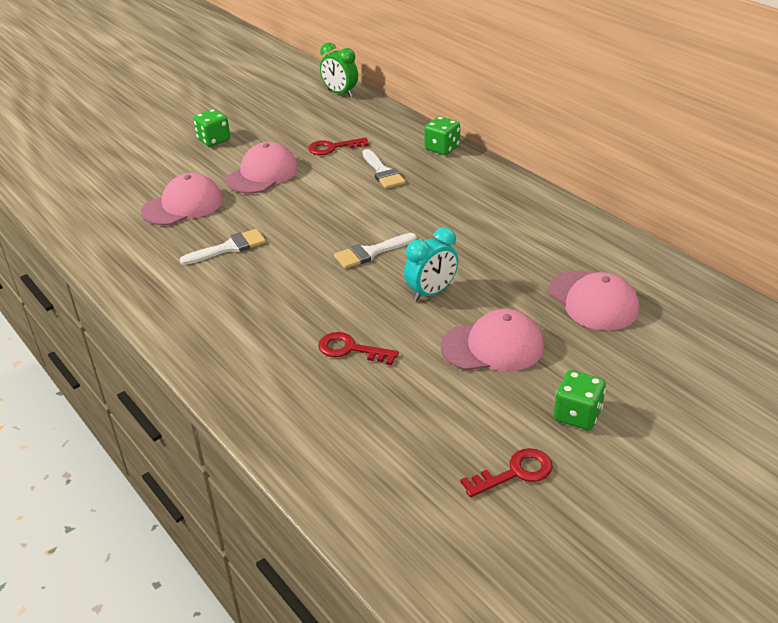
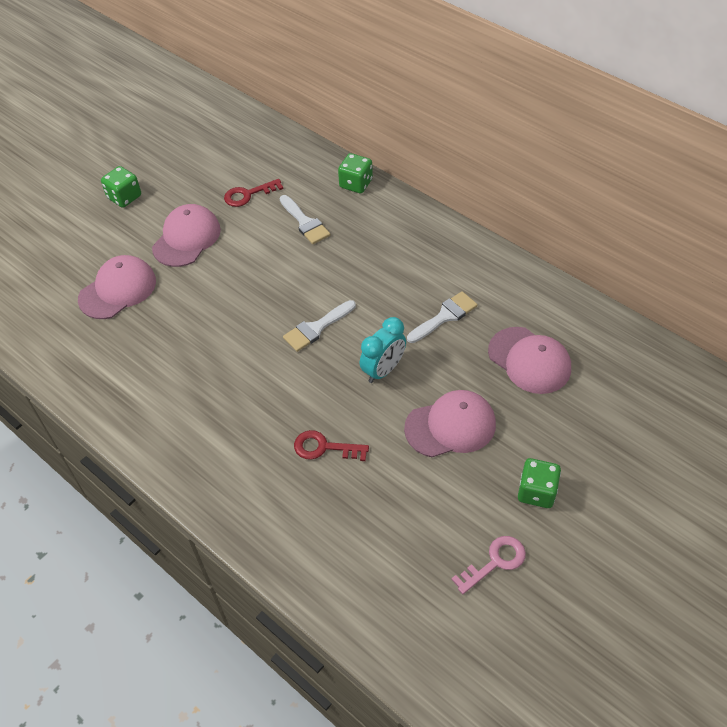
camera: 10 degrees left, 15 degrees up
white brush [180,229,266,265] -> white brush moved to [407,291,478,343]
green clock [320,42,358,97] -> none
red key [460,448,553,497] -> pink key [451,536,526,594]

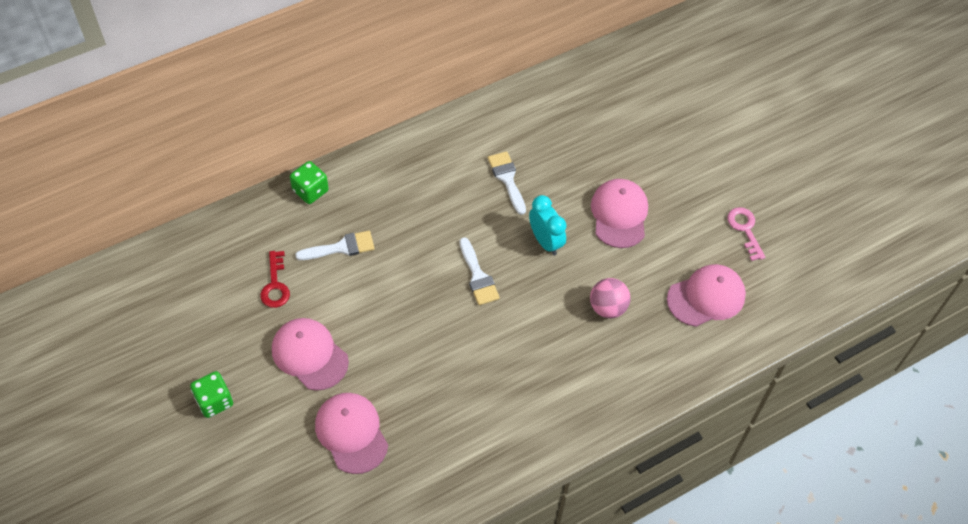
camera: 75 degrees left, 5 degrees up
red key [294,430,369,461] -> pink ball [590,278,630,318]
pink cap [488,327,571,394] -> pink cap moved to [667,264,746,327]
green dice [518,458,561,508] -> none

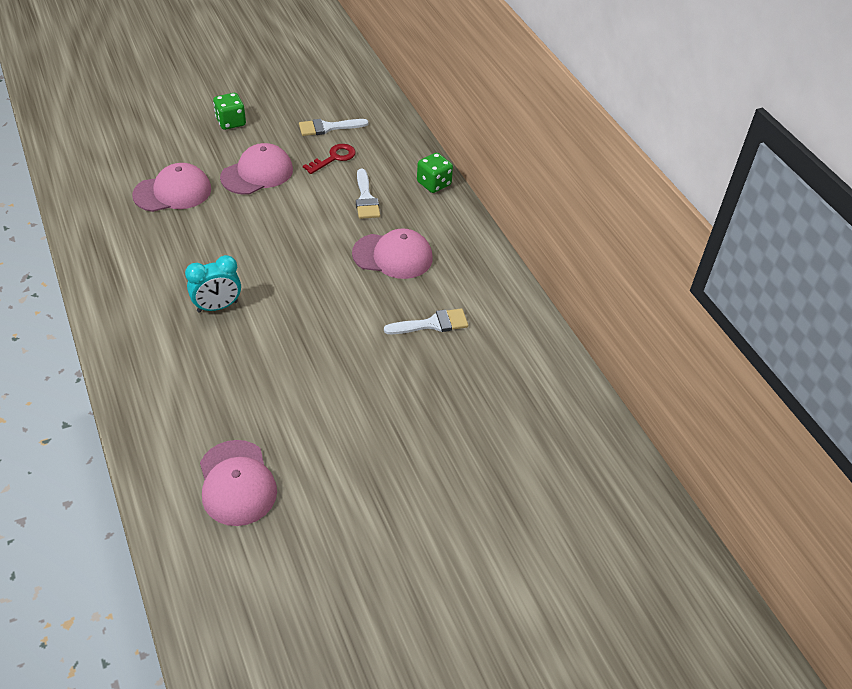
camera: 95 degrees right, 10 degrees down
red key [260,251,290,308] -> red key turned 135 degrees clockwise [303,144,356,174]
white brush [460,237,500,305] -> white brush moved to [299,119,368,136]
turquoise clock [529,195,567,255] -> turquoise clock moved to [185,255,241,313]
pink ball [590,278,630,318] -> none
pink cap [591,179,648,248] -> pink cap moved to [352,228,433,279]
pink key [727,207,765,261] -> none

